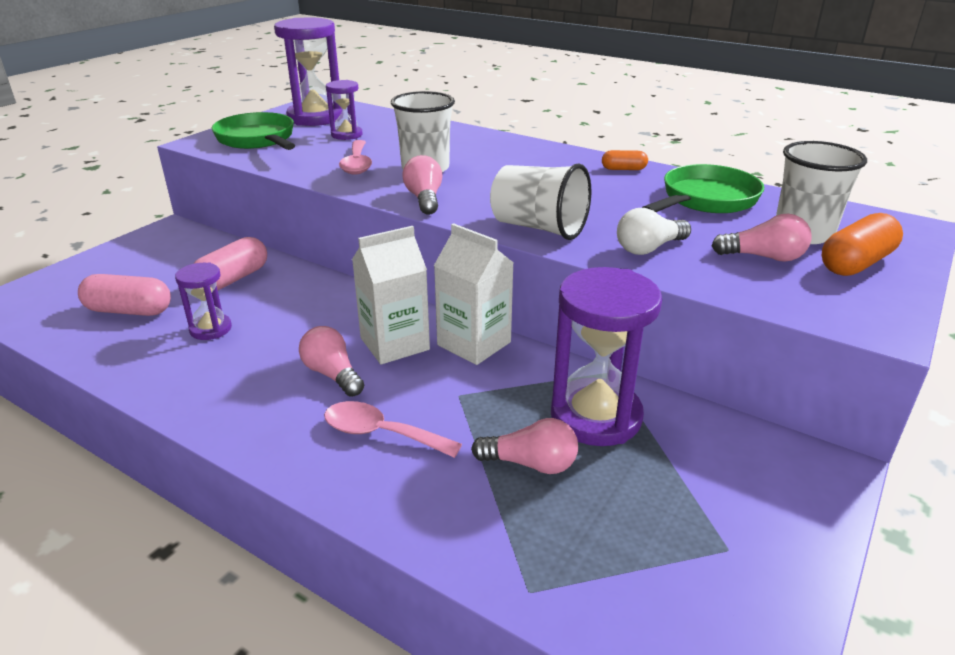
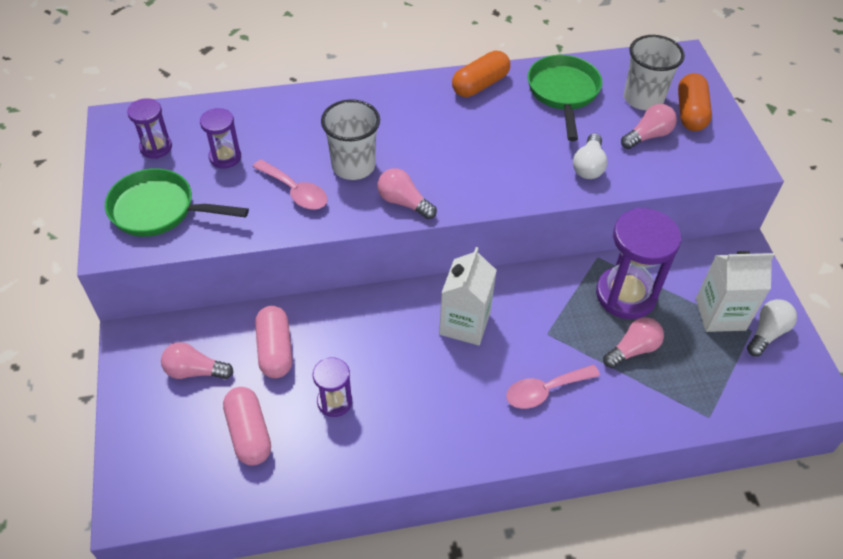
camera: 45 degrees left, 20 degrees up
pink capsule [78,274,171,316] -> pink capsule turned 75 degrees counterclockwise [223,387,271,466]
purple hourglass [274,17,342,126] -> purple hourglass [127,98,172,159], size x0.53
pink light bulb [299,326,364,397] -> pink light bulb moved to [161,342,234,379]
white carton [434,223,514,365] -> white carton moved to [696,251,774,332]
white cup [490,163,591,240] -> none
orange capsule [602,150,648,170] -> orange capsule [452,51,510,97], size x1.79
none -> white light bulb [747,299,797,356]

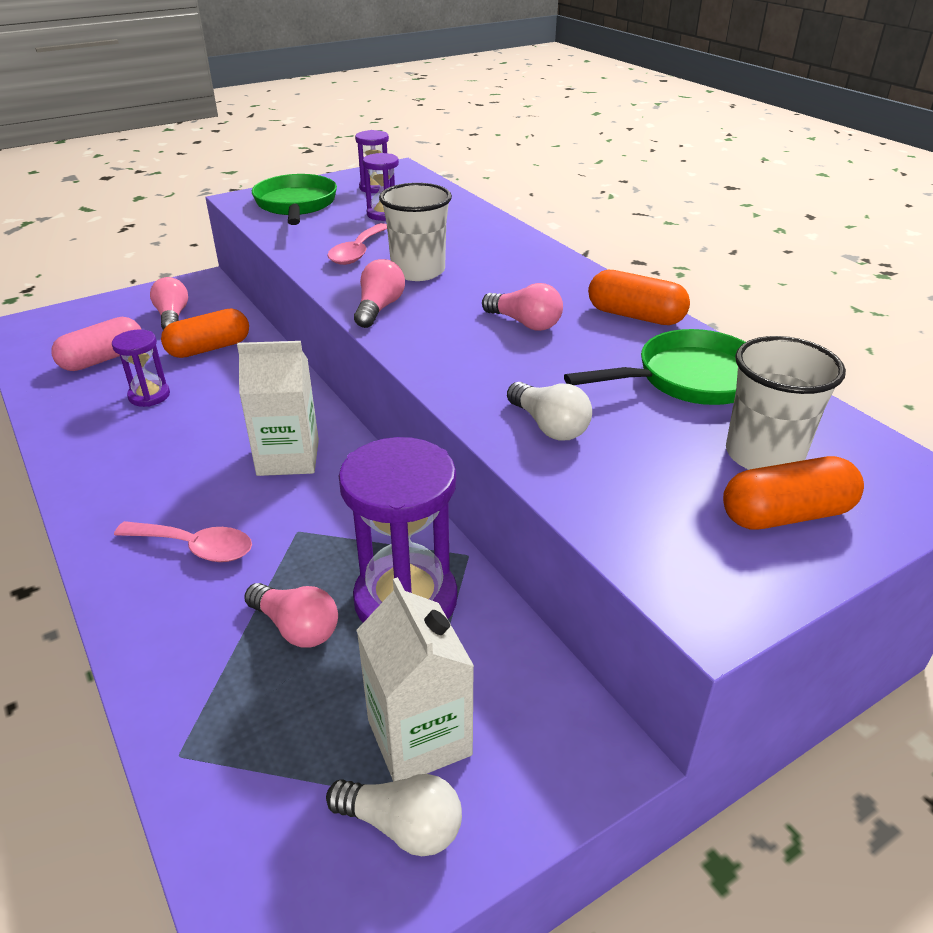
camera: 70 degrees right, 15 degrees down
pink capsule [255,306,292,378] -> orange capsule [161,308,249,358]
pink spoon [506,365,600,409] -> pink spoon turned 150 degrees clockwise [114,521,252,562]
white light bulb [573,133,608,179] -> white light bulb turned 120 degrees counterclockwise [507,382,592,441]
pink light bulb [621,104,677,149] -> pink light bulb moved to [482,283,563,331]

